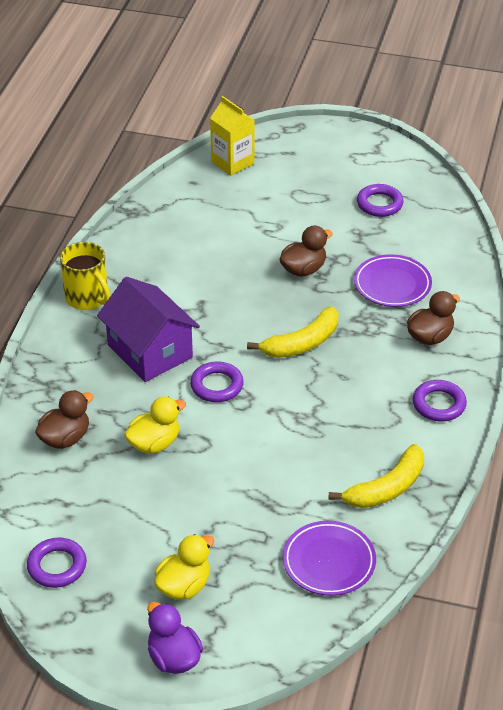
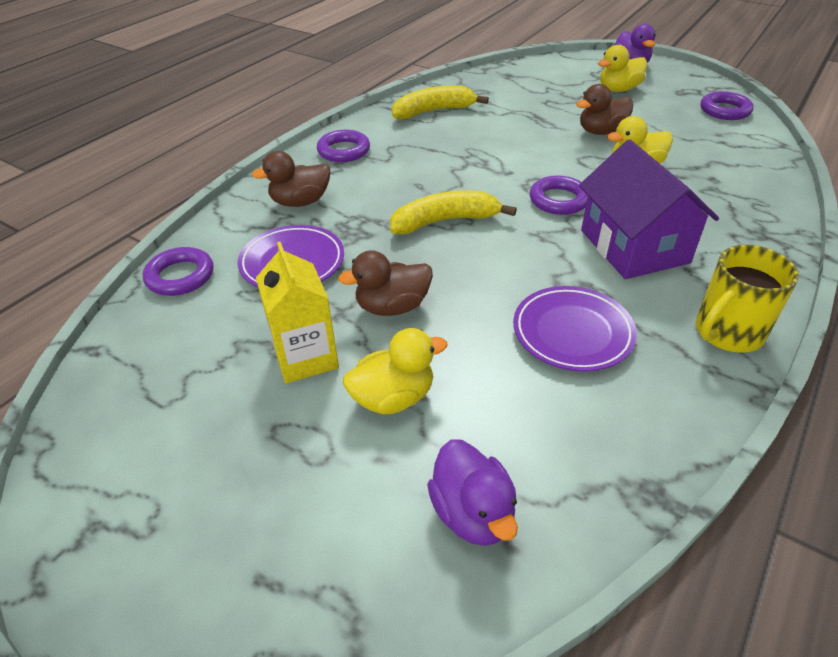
camera: 160 degrees left, 0 degrees up
brown duck [35,390,94,449] -> brown duck moved to [576,84,634,135]
yellow mug [60,242,110,310] -> yellow mug turned 105 degrees counterclockwise [696,245,799,353]
yellow carton [210,96,255,176] -> yellow carton moved to [256,242,339,383]
purple plate [283,521,376,596] -> purple plate moved to [513,286,637,372]
purple ring [357,184,403,217] -> purple ring moved to [143,247,214,296]
none -> yellow duck [343,328,448,414]
none -> purple duck [427,439,518,546]

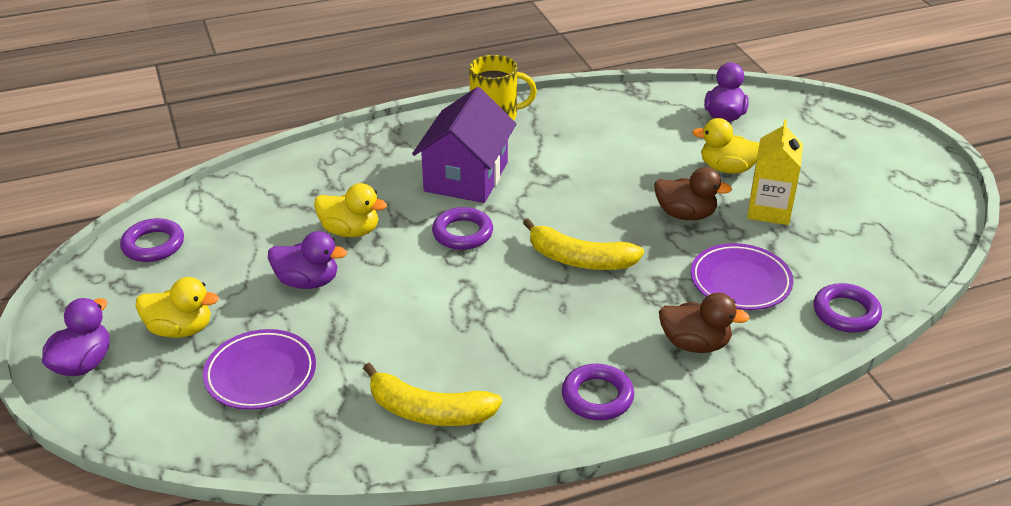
camera: 145 degrees left, 5 degrees down
purple plate [513,286,637,372] -> purple plate moved to [203,329,316,410]
brown duck [576,84,634,135] -> purple duck [268,231,347,289]

